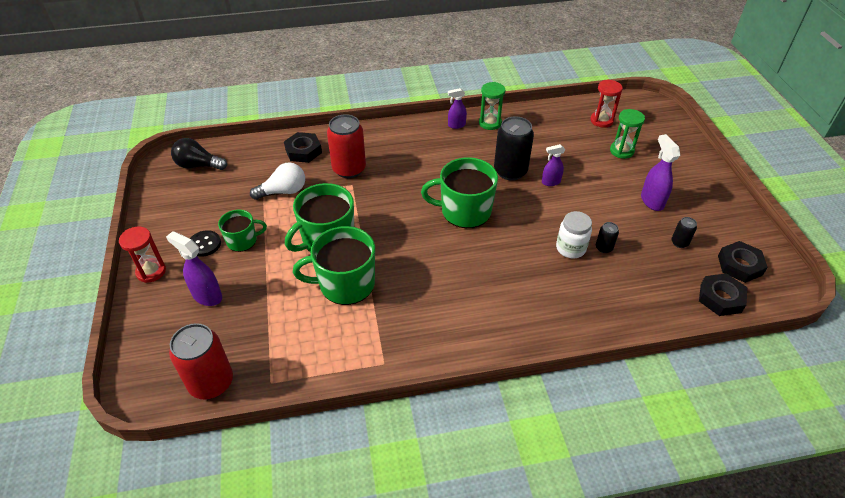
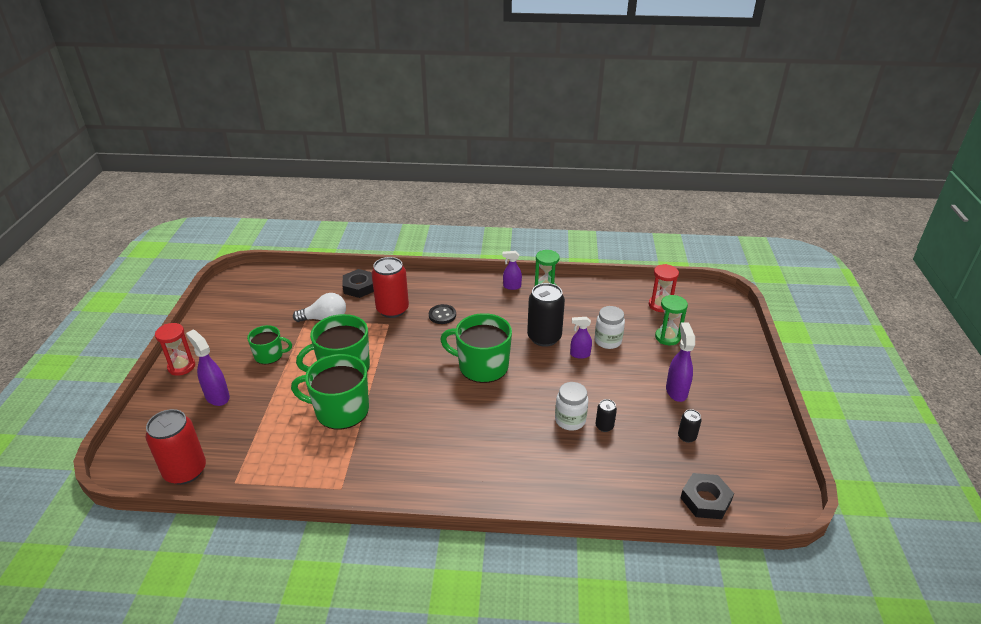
camera: 15 degrees right, 10 degrees down
black light bulb [171,138,227,170] -> none
black button [190,230,221,257] -> black button moved to [429,304,456,324]
black nut [718,241,768,283] -> none
none -> white jar [595,306,625,349]

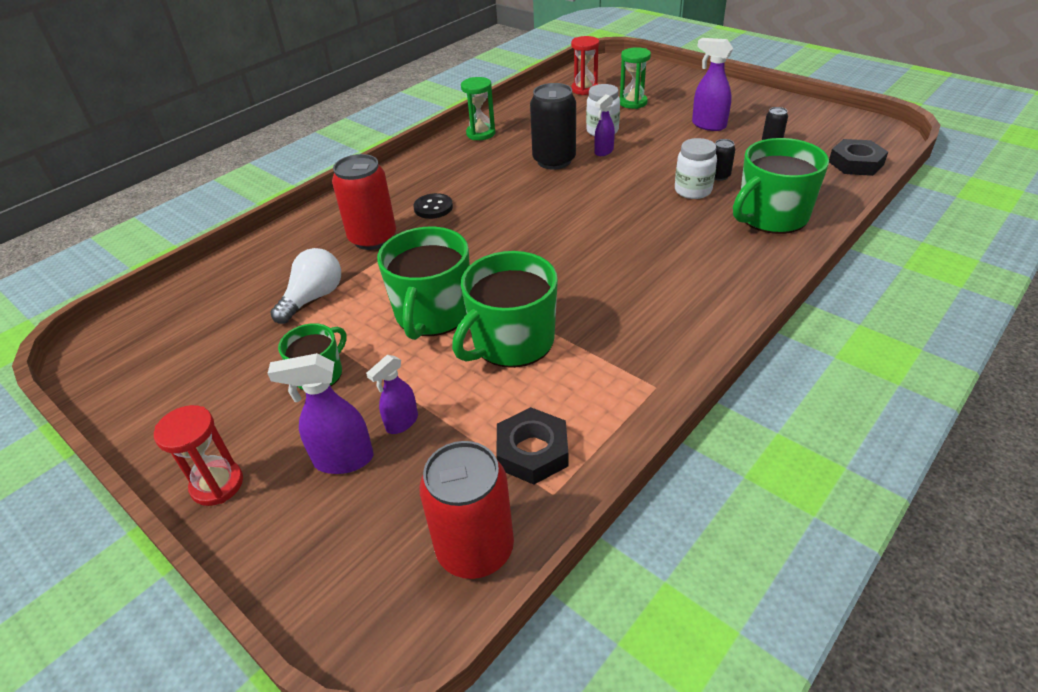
camera: 50 degrees left, 5 degrees up
black nut [342,269,374,298] -> black nut moved to [496,407,569,485]
green mug [440,313,512,383] -> green mug moved to [733,138,829,234]
purple spray bottle [502,251,522,290] -> purple spray bottle moved to [366,355,418,434]

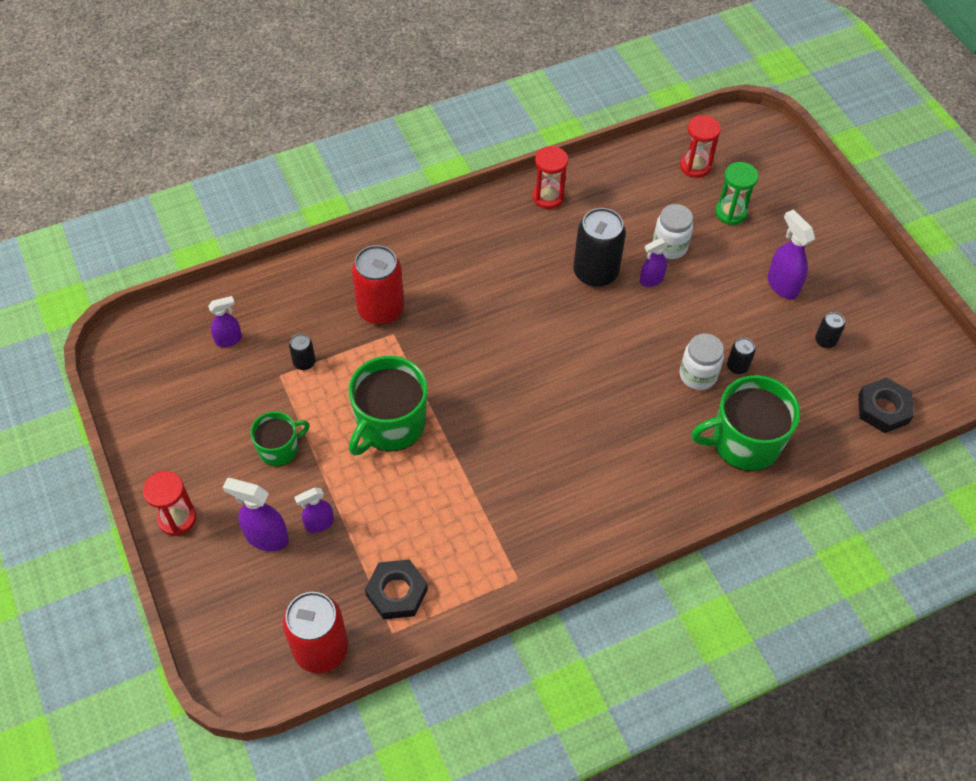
camera: 20 degrees right, 15 degrees up
white light bulb [270,248,341,324] -> black can [289,334,316,370]
black button [413,193,453,219] -> none
green mug [452,251,558,368] -> none
green hourglass [461,77,495,140] -> red hourglass [533,146,568,209]
none -> purple spray bottle [208,296,242,347]

